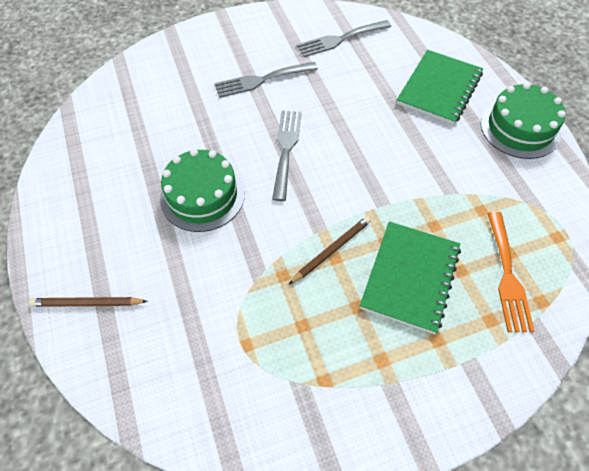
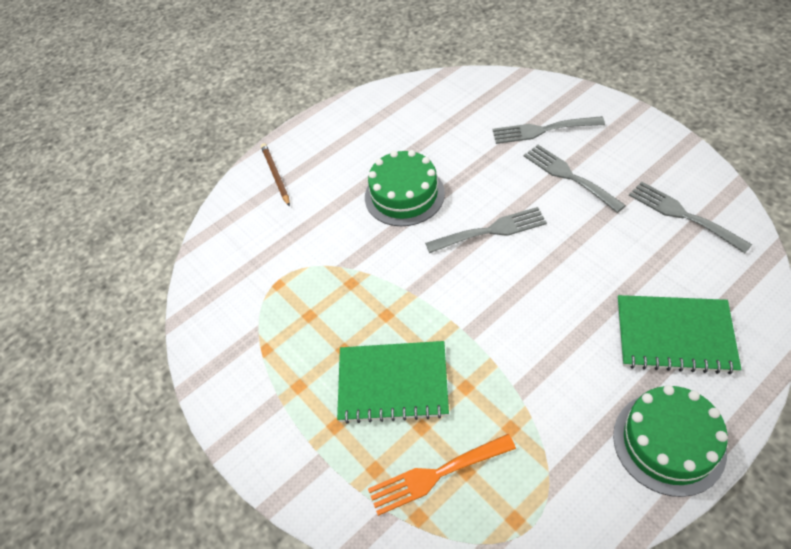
camera: 75 degrees right, 5 degrees down
brown pencil [289,216,371,284] -> none
none -> grey fork [493,116,605,144]

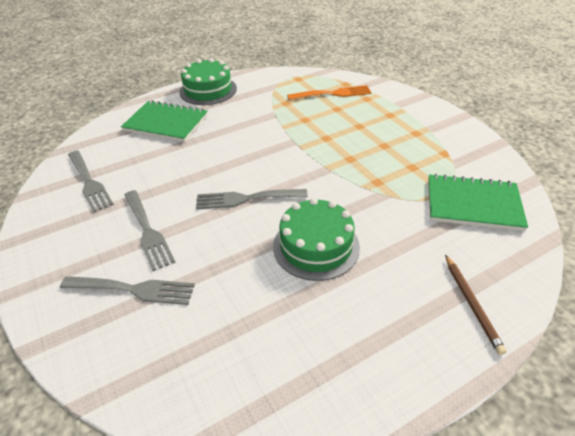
camera: 175 degrees left, 10 degrees down
green notebook [337,341,449,424] -> green notebook moved to [428,174,528,231]

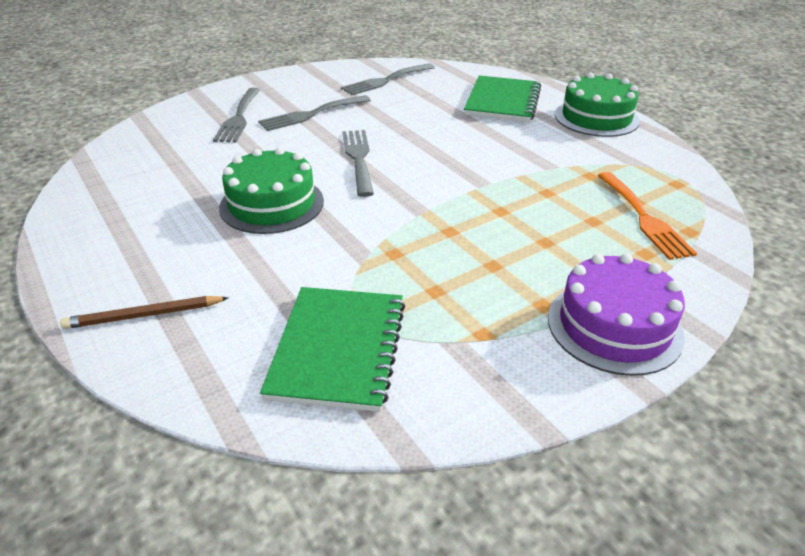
camera: 85 degrees right, 5 degrees down
none -> purple cake [548,253,685,376]

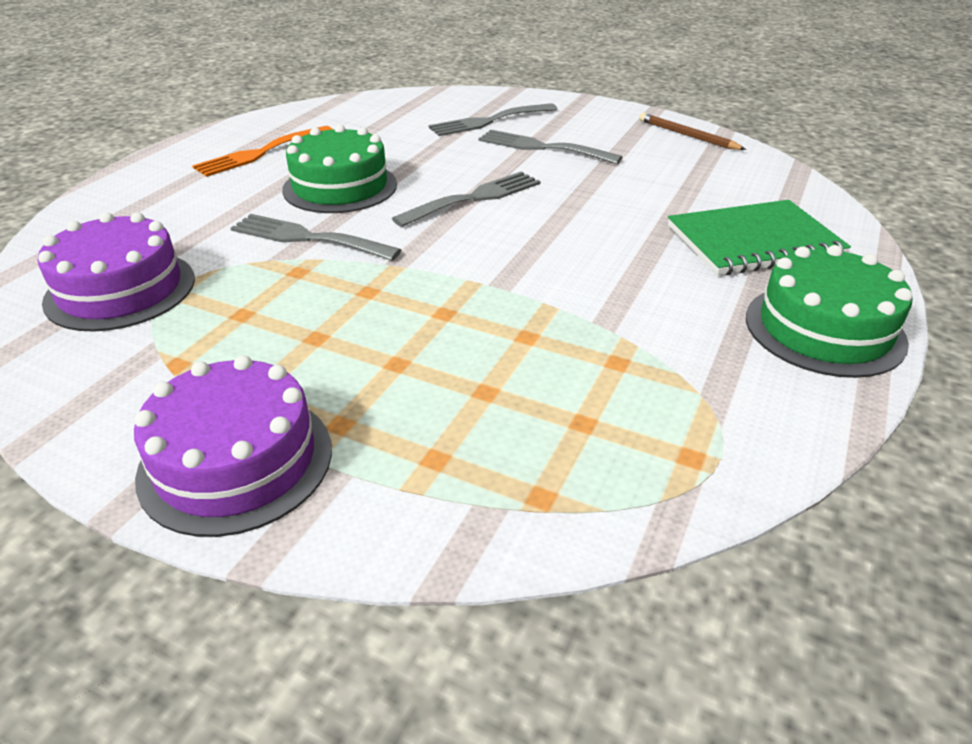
camera: 60 degrees right, 0 degrees up
brown pencil [60,296,229,329] -> brown pencil moved to [639,113,746,150]
green notebook [260,287,405,412] -> purple cake [38,212,195,332]
grey fork [341,63,435,95] -> grey fork moved to [231,214,401,261]
orange fork [597,172,697,260] -> orange fork moved to [192,126,333,177]

